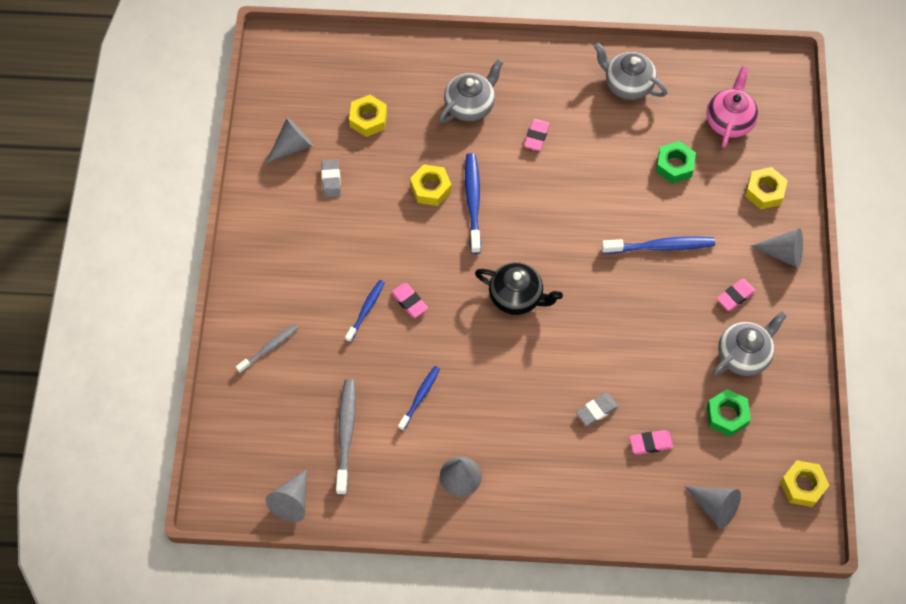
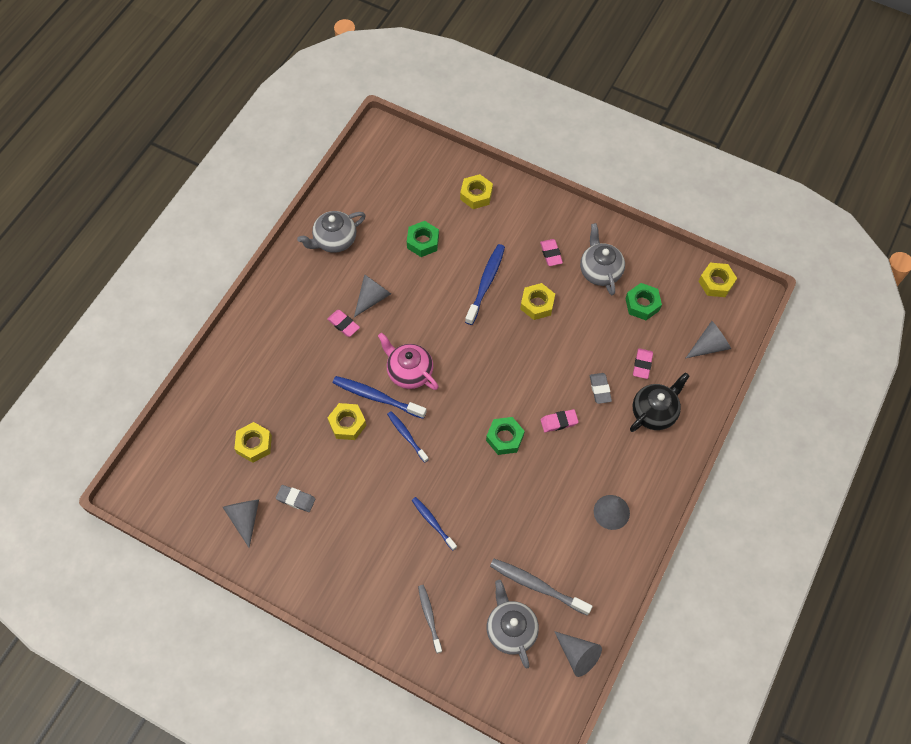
camera: 65 degrees left, 0 degrees up
pink eraser [391,283,428,318] -> pink eraser moved to [540,409,579,432]
blue toothbrush [398,366,440,431] -> blue toothbrush moved to [387,411,429,463]
grey teapot [439,59,503,123] -> grey teapot moved to [487,580,539,668]
black teapot [475,262,563,315] -> black teapot moved to [630,372,689,432]
pink teapot [706,66,758,148] -> pink teapot moved to [378,333,439,390]
grey cone [750,228,803,268] -> grey cone moved to [354,274,391,317]
none -> green nut [486,417,525,455]
none -> yellow nut [520,283,555,320]

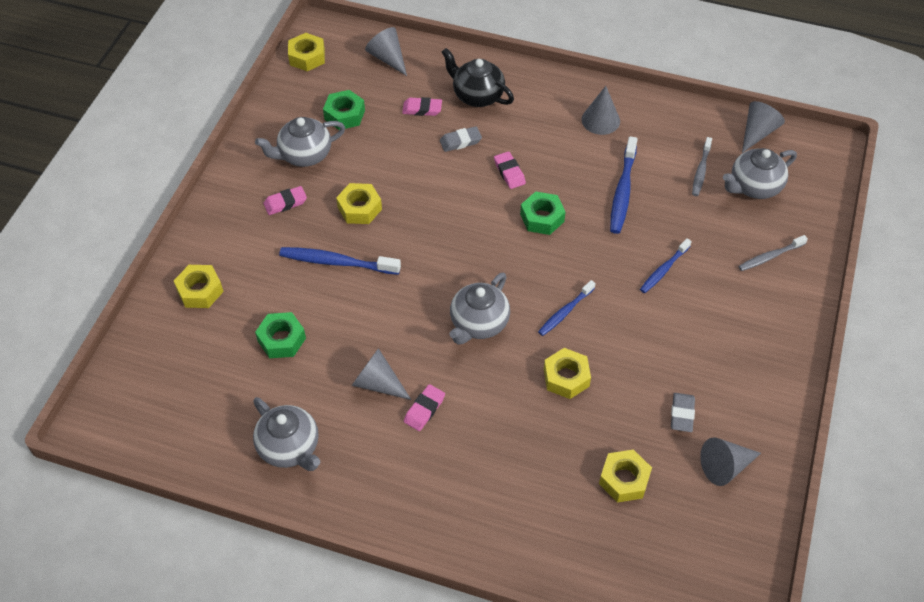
camera: 100 degrees left, 10 degrees down
blue toothbrush [333,376,427,419] -> blue toothbrush moved to [610,136,638,234]
pink teapot [378,333,439,390] -> grey teapot [449,272,510,345]
grey toothbrush [490,559,592,616] -> grey toothbrush [692,137,712,196], size x0.63

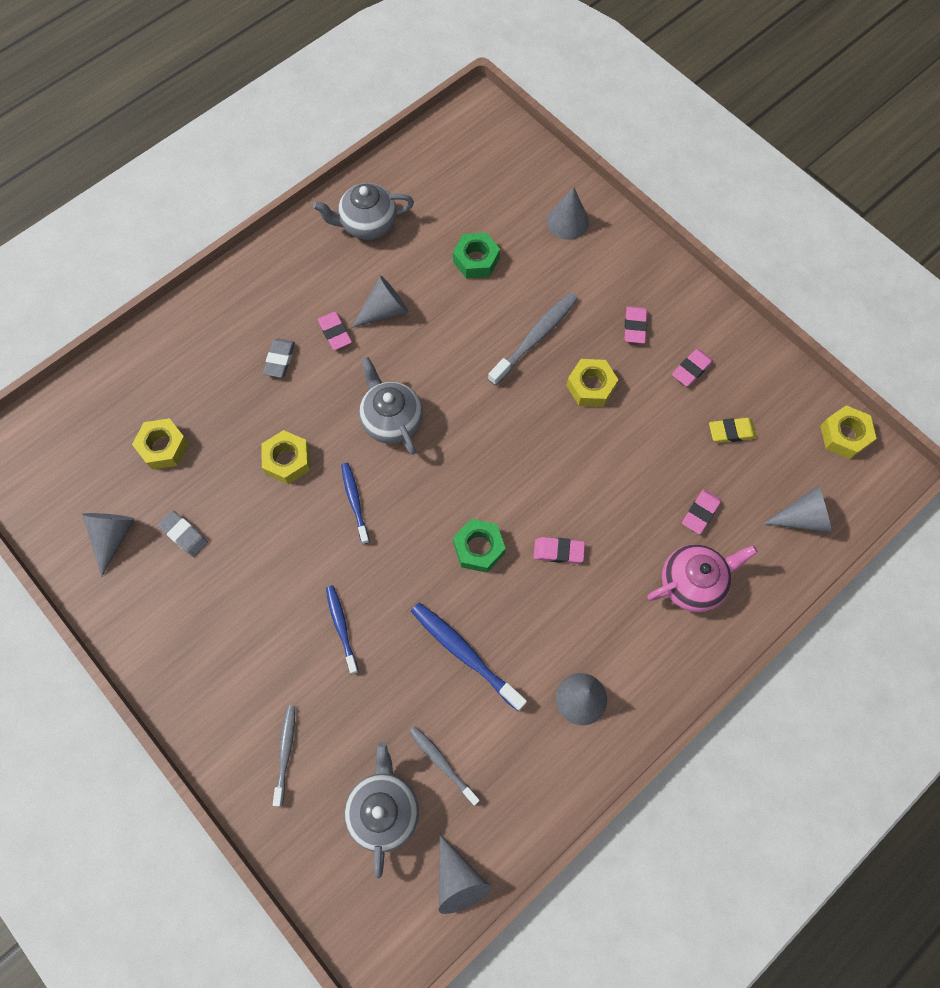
camera: 120 degrees right, 15 degrees up
yellow nut [174,265,224,308] -> grey cone [547,187,589,240]
grey teapot [255,117,345,167] -> pink eraser [672,349,713,387]
blue toothbrush [279,247,401,275] -> grey toothbrush [488,292,578,386]
green nut [323,90,365,130] -> yellow eraser [709,418,757,443]
grey eraser [440,126,482,152] -> grey eraser moved to [263,339,295,378]
black teapot [442,48,514,107] -> pink teapot [647,544,758,612]

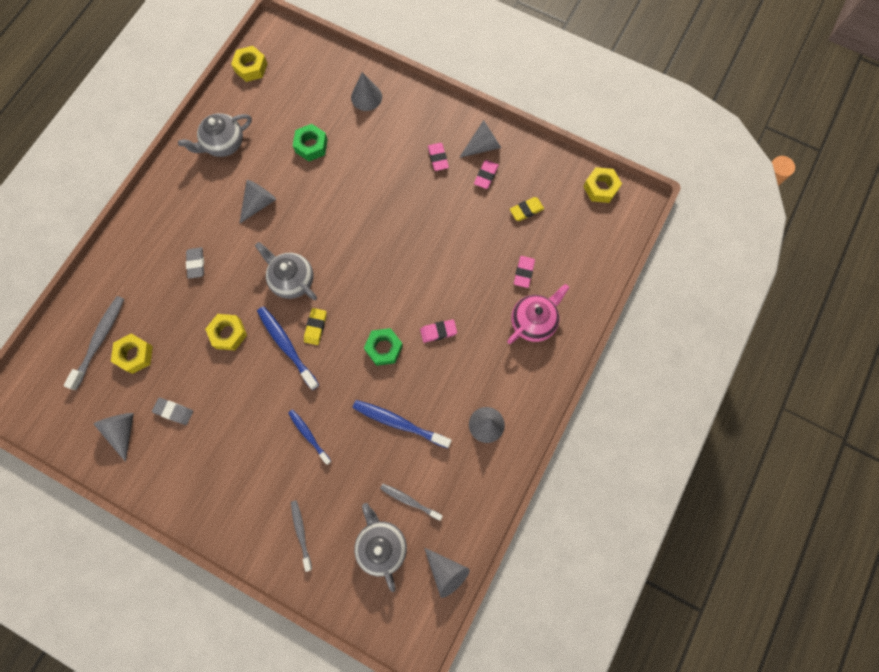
camera: 20 degrees left, 5 degrees up
pink eraser [317,312,352,350] -> none
blue toothbrush [341,463,370,544] -> blue toothbrush [257,306,319,390], size x1.58
grey toothbrush [488,292,578,386] -> grey toothbrush moved to [63,296,124,390]
yellow nut [566,359,618,407] -> yellow nut moved to [231,46,268,82]
grey cone [763,485,832,533] -> grey cone moved to [459,120,501,158]
none -> yellow eraser [304,308,327,345]

